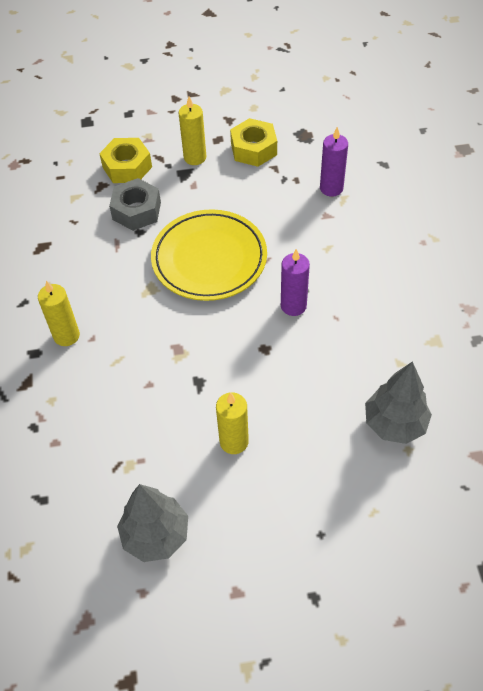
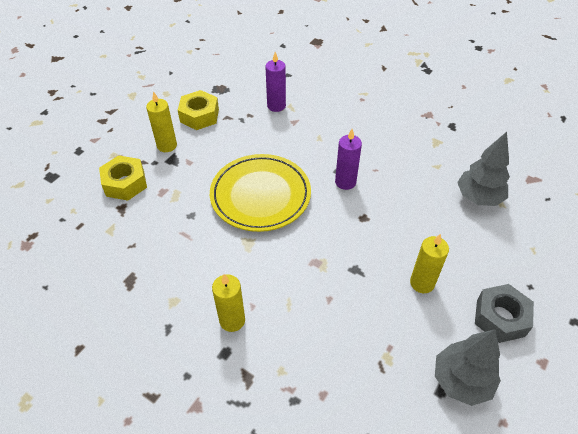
camera: 50 degrees left, 5 degrees down
grey nut [109,178,161,231] -> grey nut moved to [475,284,534,343]

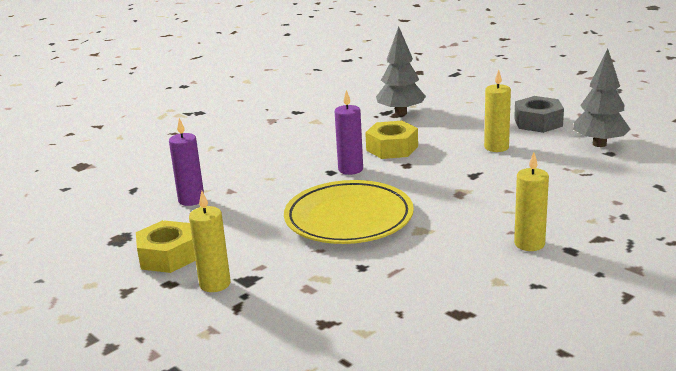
camera: 75 degrees left, 25 degrees down
yellow nut [99,155,147,200] -> yellow nut moved to [365,121,418,159]

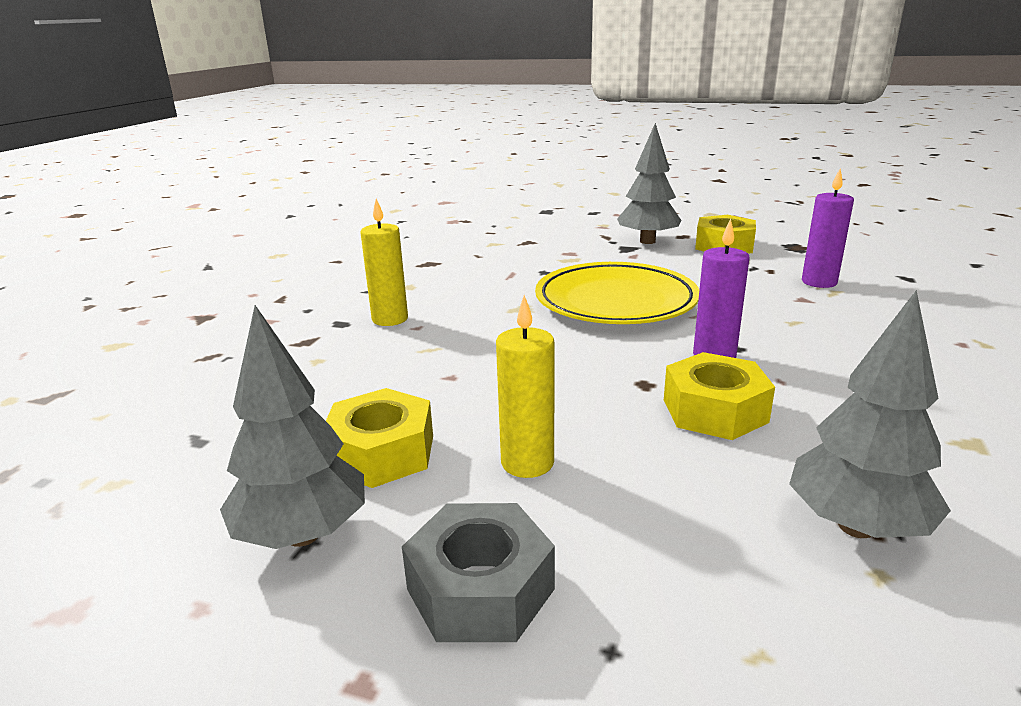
camera: 150 degrees right, 0 degrees up
yellow candle [189,191,231,292] -> grey tree [617,123,682,244]
none -> yellow nut [326,388,433,488]

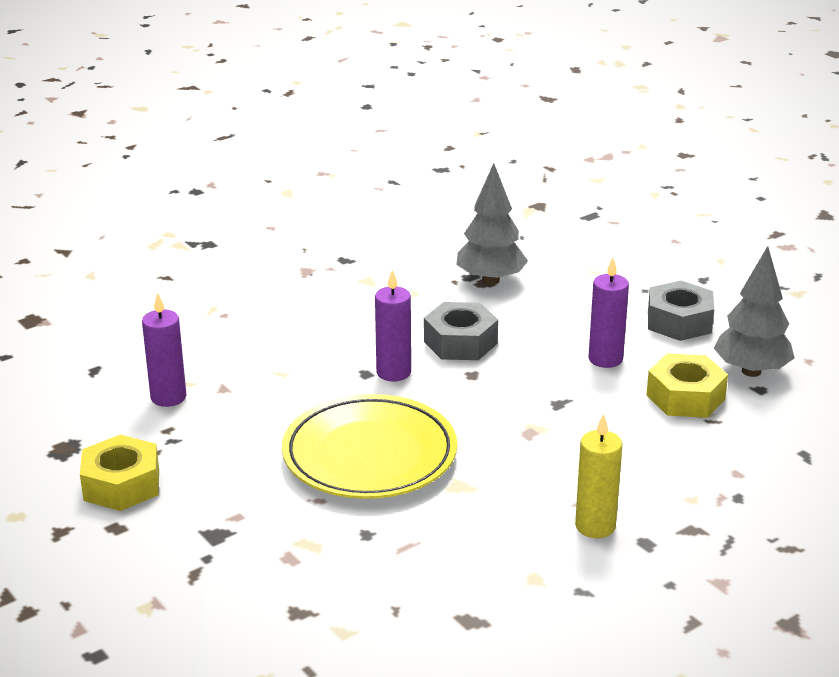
camera: 145 degrees left, 5 degrees up
yellow candle [496,295,554,478] -> purple candle [589,258,629,368]
grey tree [617,123,682,244] -> none
yellow nut [664,352,775,440] -> grey nut [424,302,498,360]

